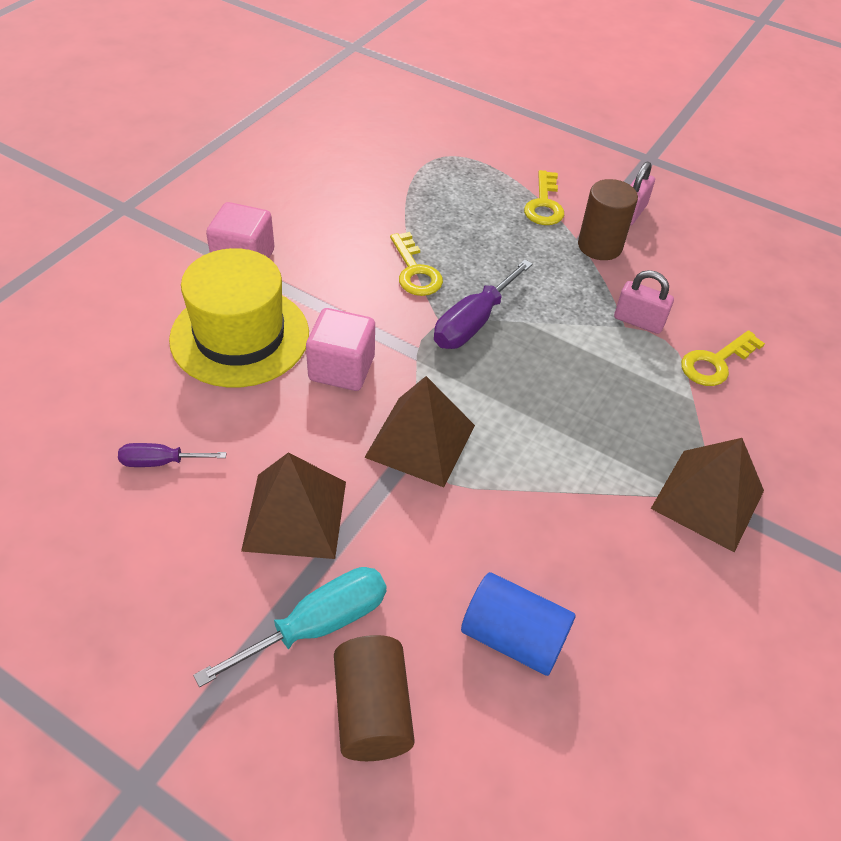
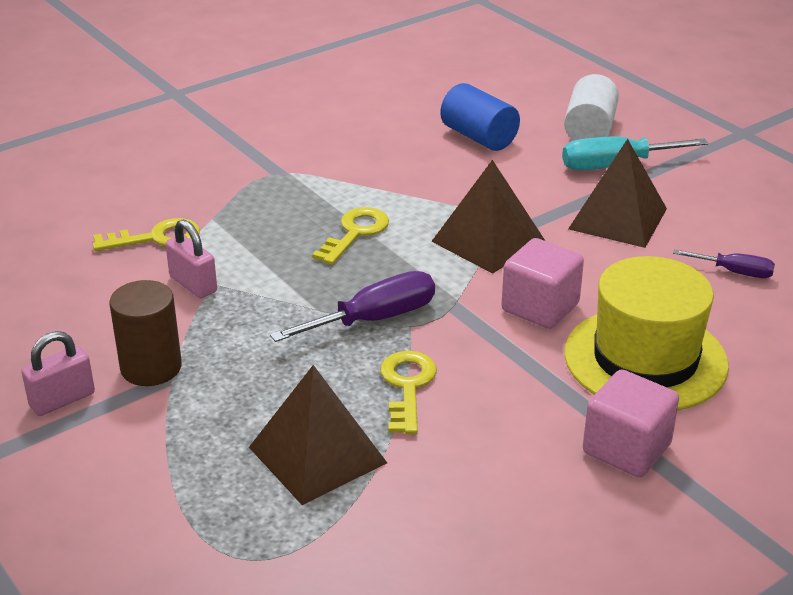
camera: 155 degrees left, 15 degrees down
brown cylinder [334,635,415,761] -> white cylinder [564,74,619,141]
yellow key [524,170,564,225] -> yellow key moved to [312,207,389,265]
brown pyramid [651,438,764,552] -> brown pyramid moved to [249,365,387,505]

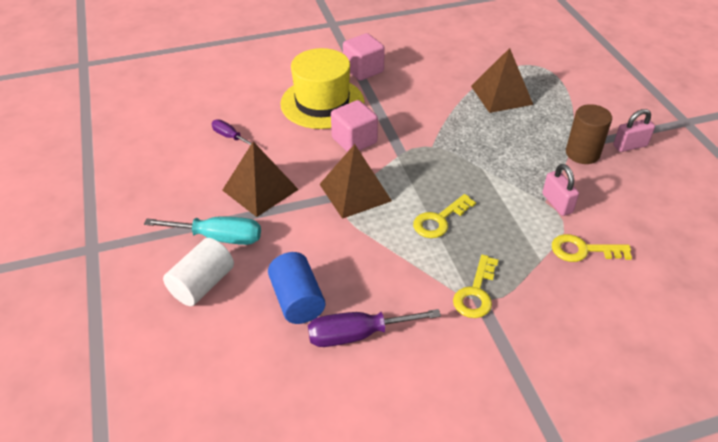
camera: 160 degrees left, 10 degrees up
purple screwdriver [270,271,435,342] -> purple screwdriver moved to [308,309,441,347]
yellow key [380,351,437,434] -> yellow key moved to [453,255,499,318]

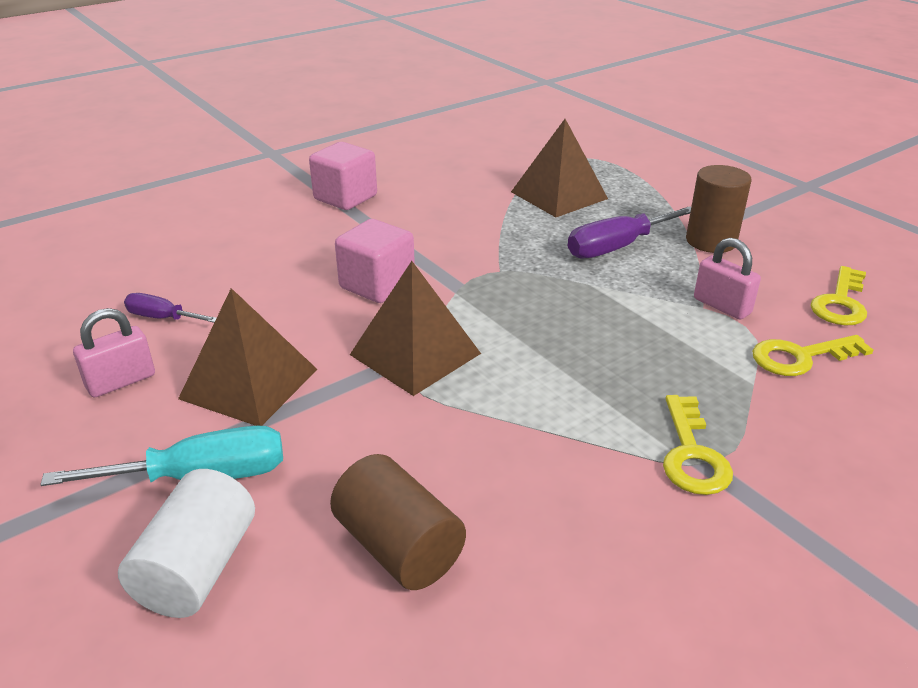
camera: 20 degrees left, 10 degrees down
blue cylinder [268,252,325,324] -> brown cylinder [330,454,466,590]
yellow hat [280,48,365,129] -> none
purple screwdriver [308,309,441,347] -> purple screwdriver moved to [568,206,691,259]
yellow key [413,194,476,238] -> yellow key moved to [810,266,867,325]
pink padlock [613,109,655,152] -> pink padlock moved to [73,308,155,397]

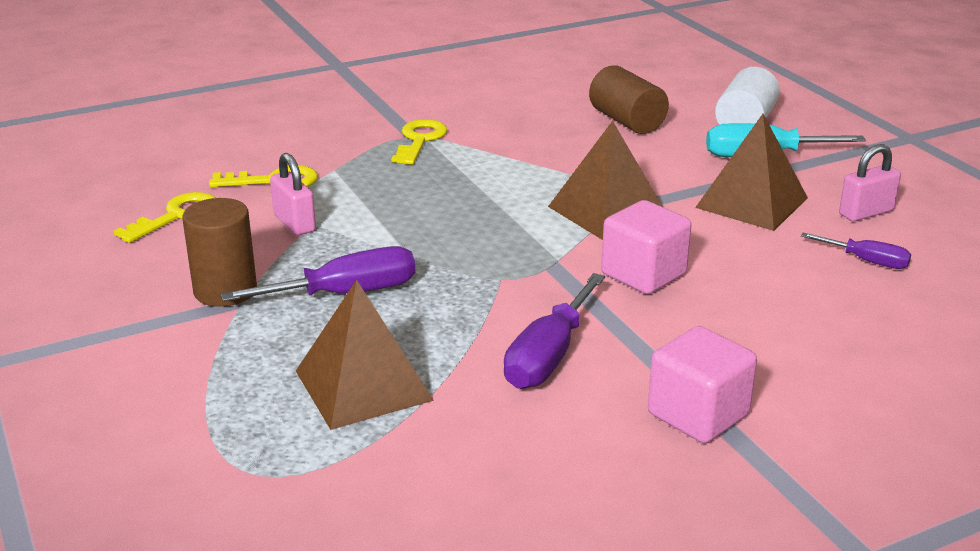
camera: 170 degrees left, 5 degrees down
none -> purple screwdriver [504,273,605,389]

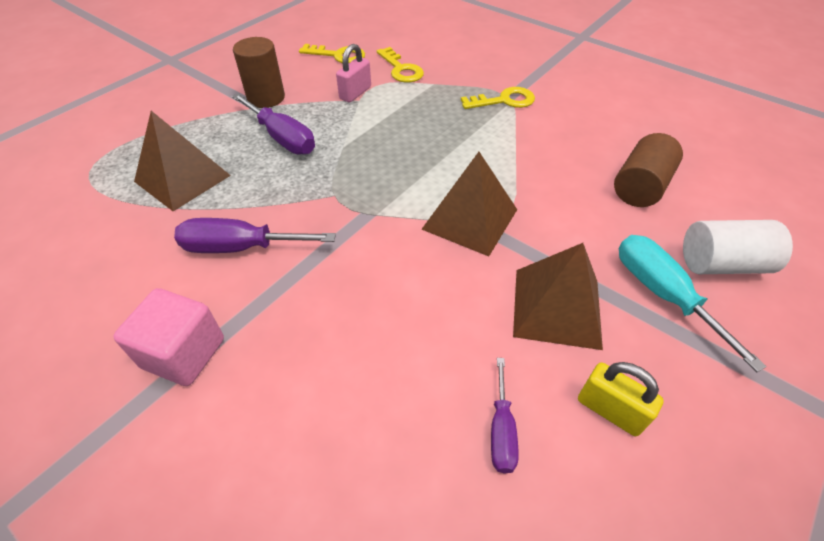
camera: 65 degrees right, 20 degrees up
pink cube [601,200,691,294] -> none
pink padlock [839,144,901,222] -> yellow padlock [578,362,664,436]

